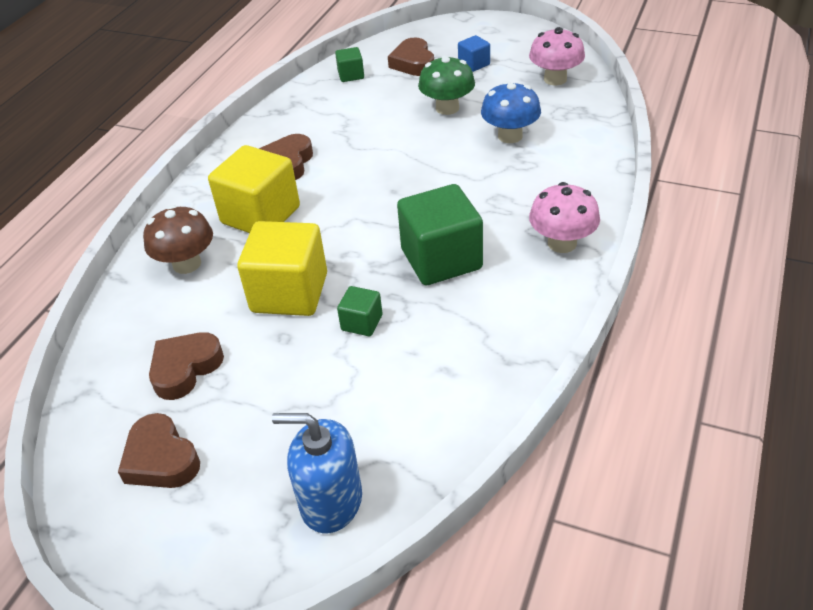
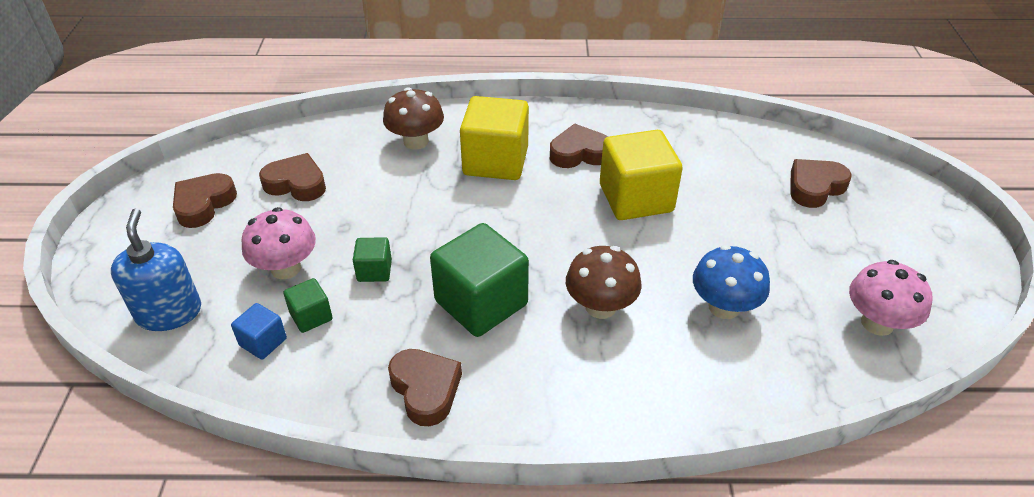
camera: 65 degrees right, 0 degrees up
yellow cube [237,221,327,316] -> yellow cube moved to [600,130,683,220]
green cube [335,47,364,82] -> green cube moved to [283,278,333,333]
green mushroom [418,55,475,115] -> none
blue cube [458,35,490,72] -> blue cube moved to [231,303,287,360]
pink mushroom [529,182,600,253] -> pink mushroom moved to [242,207,316,279]
none -> brown heart [388,349,462,426]
none -> brown mushroom [566,246,642,319]

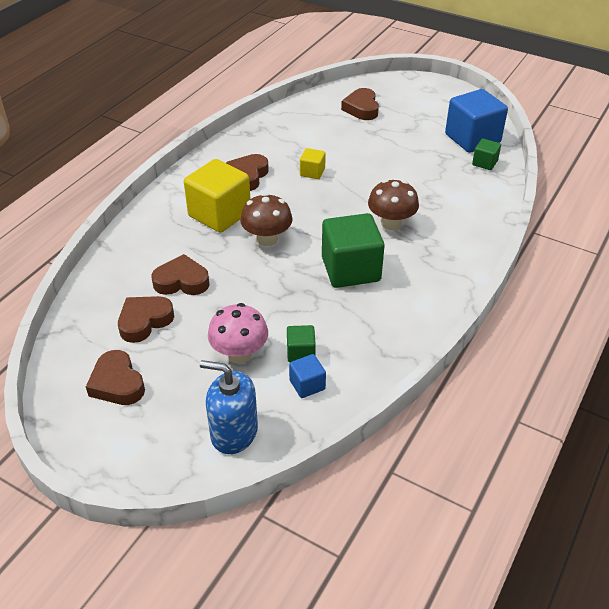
camera: 60 degrees left, 0 degrees up
green cube [353,237,392,282] -> green cube moved to [472,139,501,170]
brown mushroom [383,87,444,150] -> brown mushroom moved to [240,193,292,246]
brown heart [388,349,462,426] -> brown heart moved to [151,254,210,295]
yellow cube [600,130,683,220] -> yellow cube [300,148,326,179], size x0.48
blue mushroom [693,245,770,319] -> none
pink mushroom [849,260,932,336] -> blue cube [445,89,508,153]

